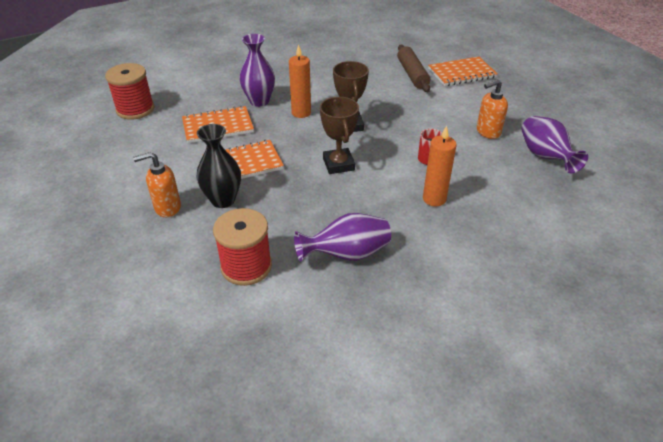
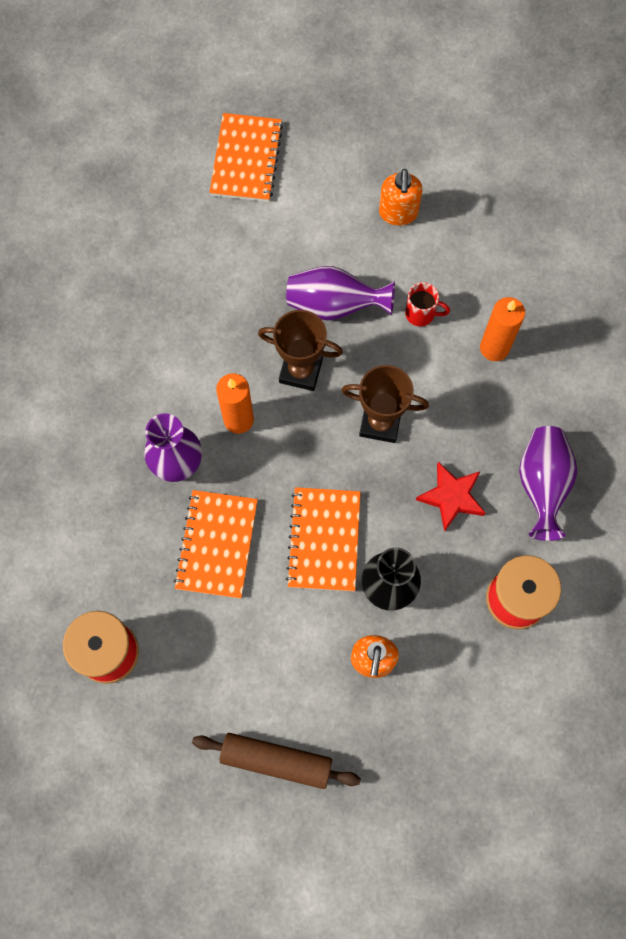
camera: 65 degrees left, 30 degrees up
brown rolling pin [397,45,430,92] -> brown rolling pin moved to [192,733,361,789]
purple vase [521,116,588,173] -> purple vase moved to [286,266,395,320]
none -> red star [416,462,485,532]

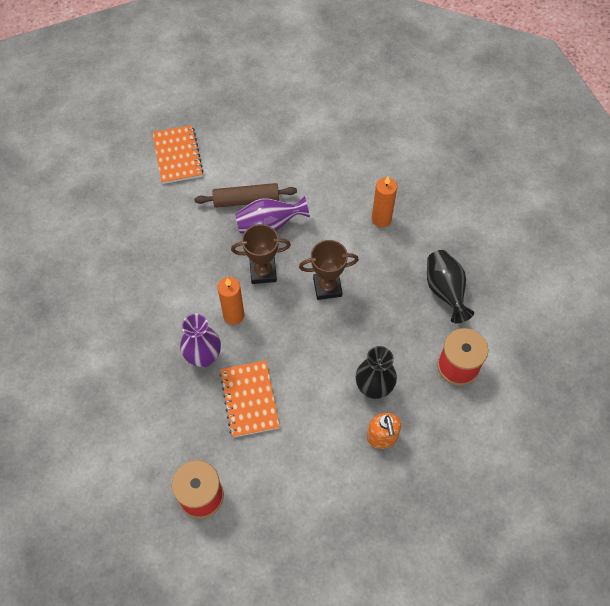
camera: 20 degrees left, 10 degrees down
brown rolling pin [192,733,361,789] -> brown rolling pin moved to [194,183,297,208]
orange notebook [286,487,361,591] -> none
orange soap dispenser [379,169,423,226] -> none
red mug [405,282,450,326] -> none
red star [416,462,485,532] -> none
purple vase [519,426,577,541] -> black vase [427,250,474,323]

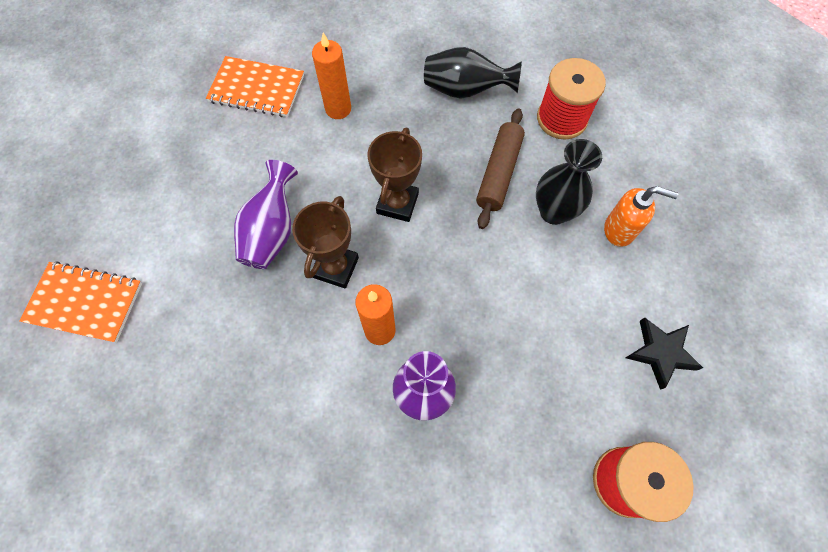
camera: 65 degrees left, 5 degrees up
brown rolling pin [194,183,297,208] -> brown rolling pin moved to [476,108,525,229]
orange notebook [219,360,280,438] -> orange notebook moved to [206,56,304,117]
none -> black star [626,317,703,390]

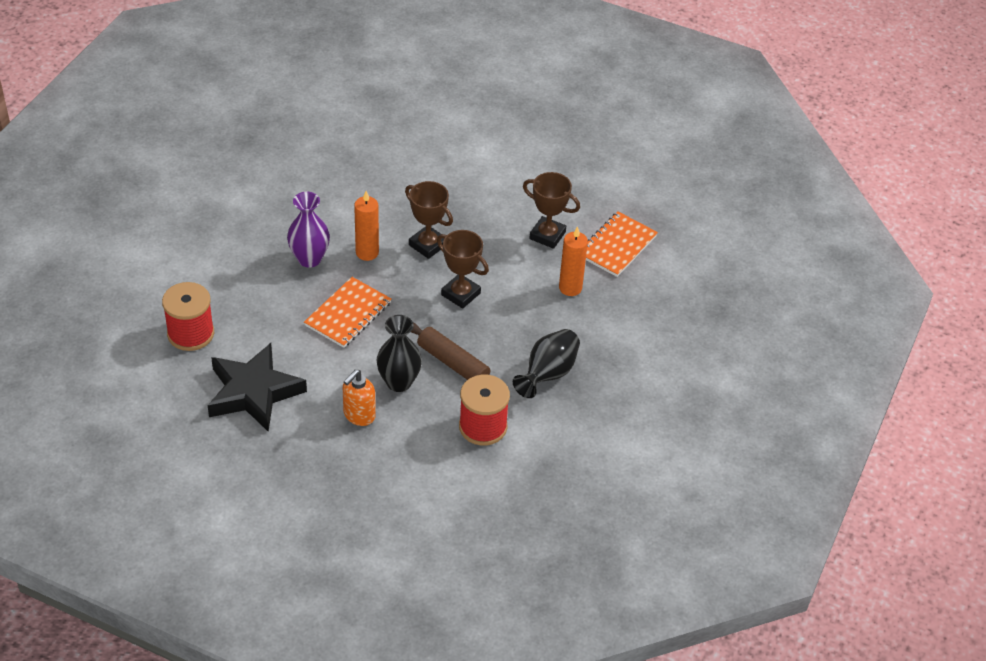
camera: 110 degrees right, 20 degrees down
orange notebook [20,261,142,343] -> orange notebook moved to [304,277,391,348]
purple vase [234,160,298,269] -> none
black star [626,317,703,390] -> black star [208,343,307,432], size x1.79
none -> brown trophy [523,172,580,249]

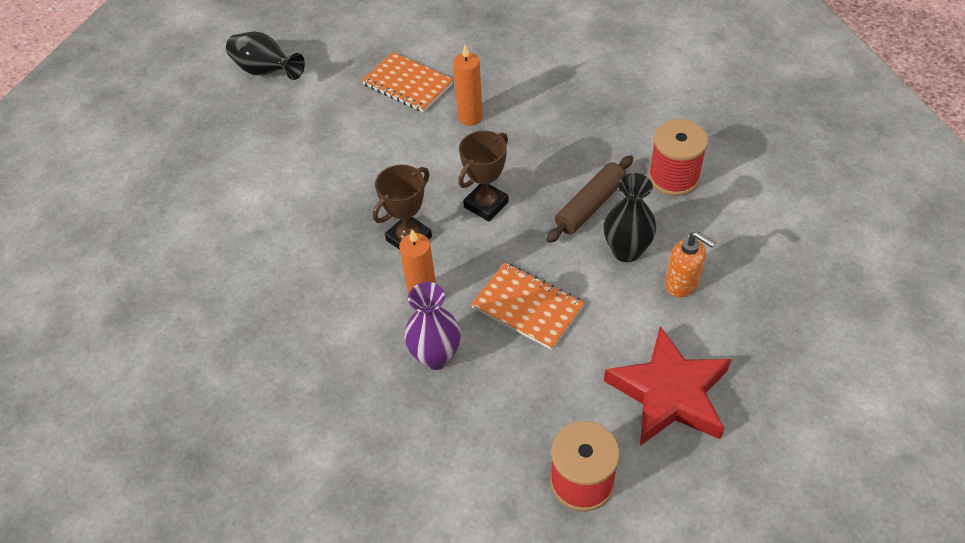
camera: 85 degrees left, 5 degrees up
black star [208,343,307,432] -> red star [604,326,732,446]
black vase [513,329,580,398] -> black vase moved to [226,32,305,80]
brown trophy [523,172,580,249] -> none

